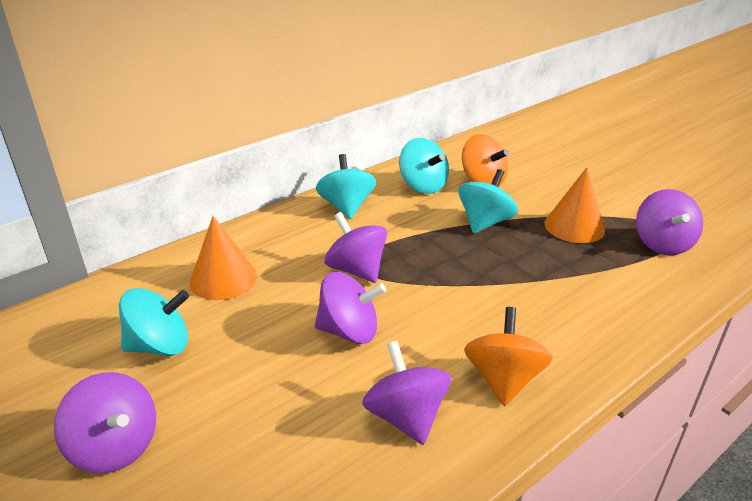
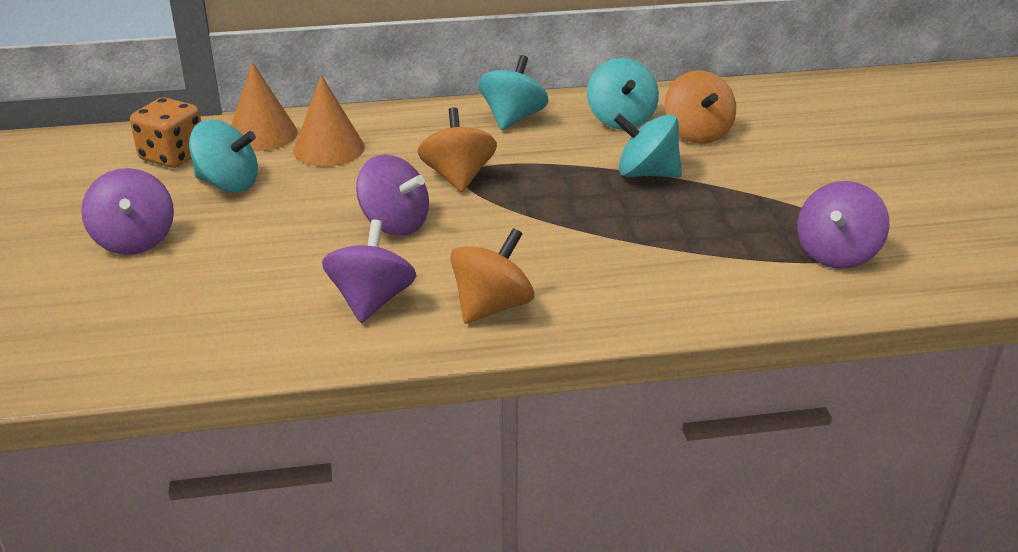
camera: 30 degrees right, 0 degrees up
purple spinning top [325,212,387,283] -> orange spinning top [418,107,497,192]
turquoise spinning top [458,169,518,234] -> turquoise spinning top turned 135 degrees counterclockwise [614,114,682,177]
orange cone [545,167,605,243] -> orange cone moved to [231,62,298,151]
none -> orange dice [130,97,201,168]

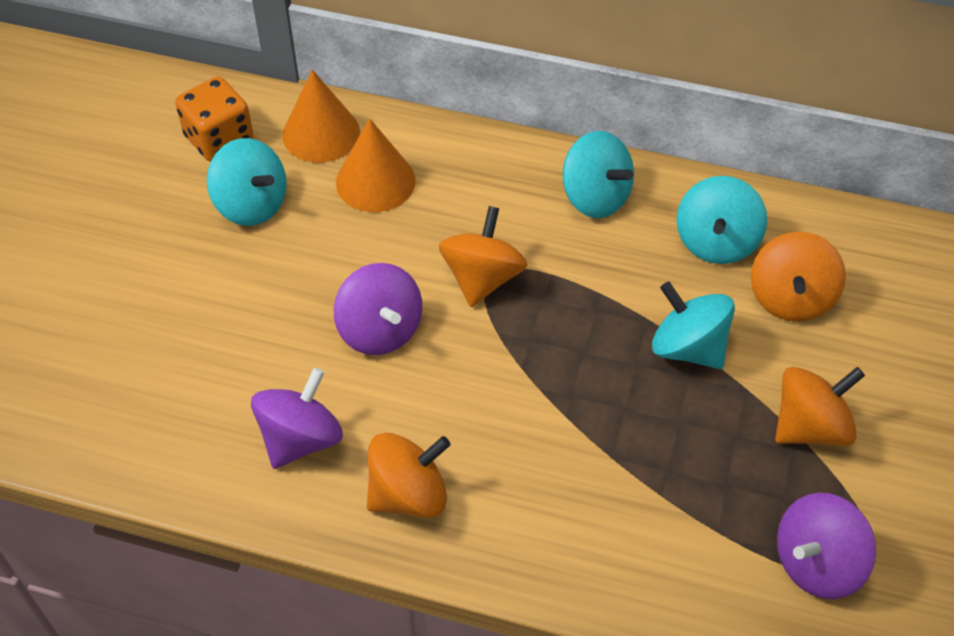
camera: 25 degrees right, 20 degrees up
purple spinning top [81,168,174,255] -> none
turquoise spinning top [479,55,549,130] -> turquoise spinning top turned 90 degrees clockwise [563,131,634,218]
none -> orange spinning top [775,367,865,446]

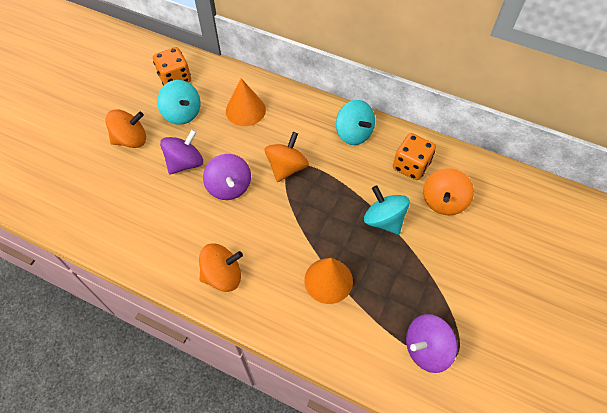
camera: 10 degrees right, 5 degrees up
purple spinning top [251,367,343,469] -> purple spinning top moved to [160,129,203,175]
orange cone [282,70,360,163] -> orange cone moved to [304,258,353,304]
turquoise spinning top [677,176,767,264] -> orange dice [393,133,436,180]
orange spinning top [775,367,865,446] -> orange spinning top moved to [105,109,146,148]

